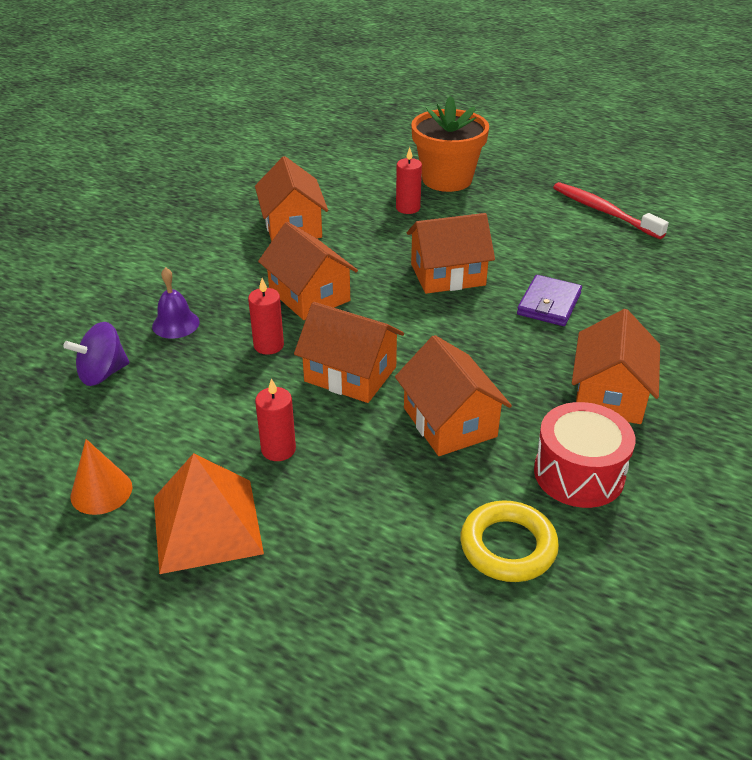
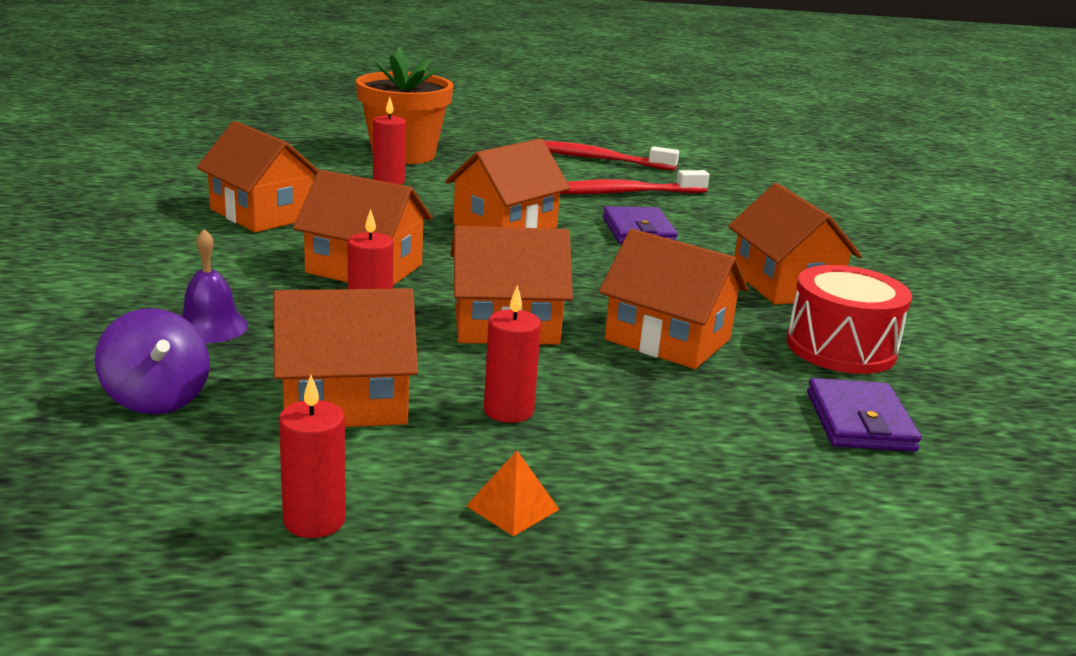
camera: 35 degrees left, 15 degrees down
purple spinning top [63,322,129,386] -> purple spinning top turned 60 degrees counterclockwise [95,308,210,414]
orange cone [71,439,132,515] -> red candle [279,375,346,538]
orange pyramid [154,453,264,574] -> orange pyramid [466,451,560,536], size x0.43
yellow ring [460,500,559,582] -> purple wallet [807,378,922,452]
none -> orange house [273,288,418,427]
none -> red toothbrush [560,170,709,194]

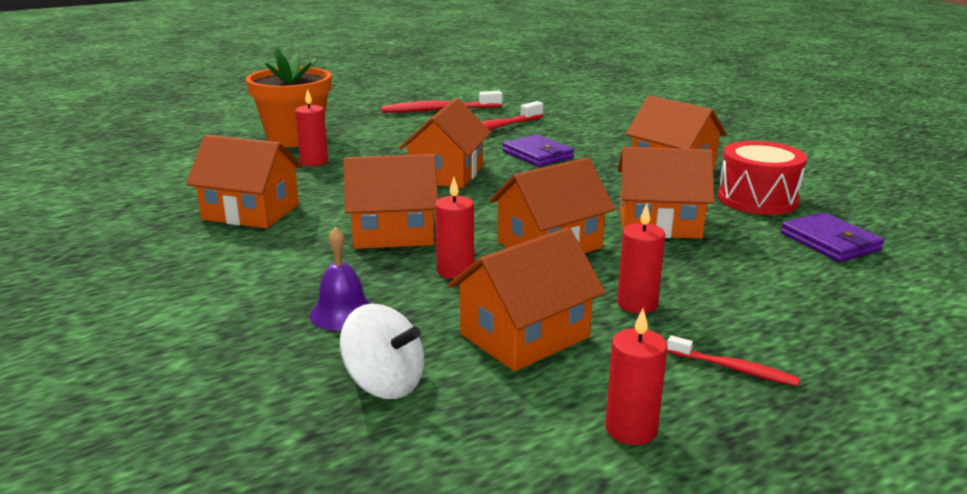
camera: 25 degrees left, 0 degrees up
purple spinning top [95,308,210,414] -> white spinning top [340,304,424,399]
orange pyramid [466,451,560,536] -> red toothbrush [667,336,800,386]

